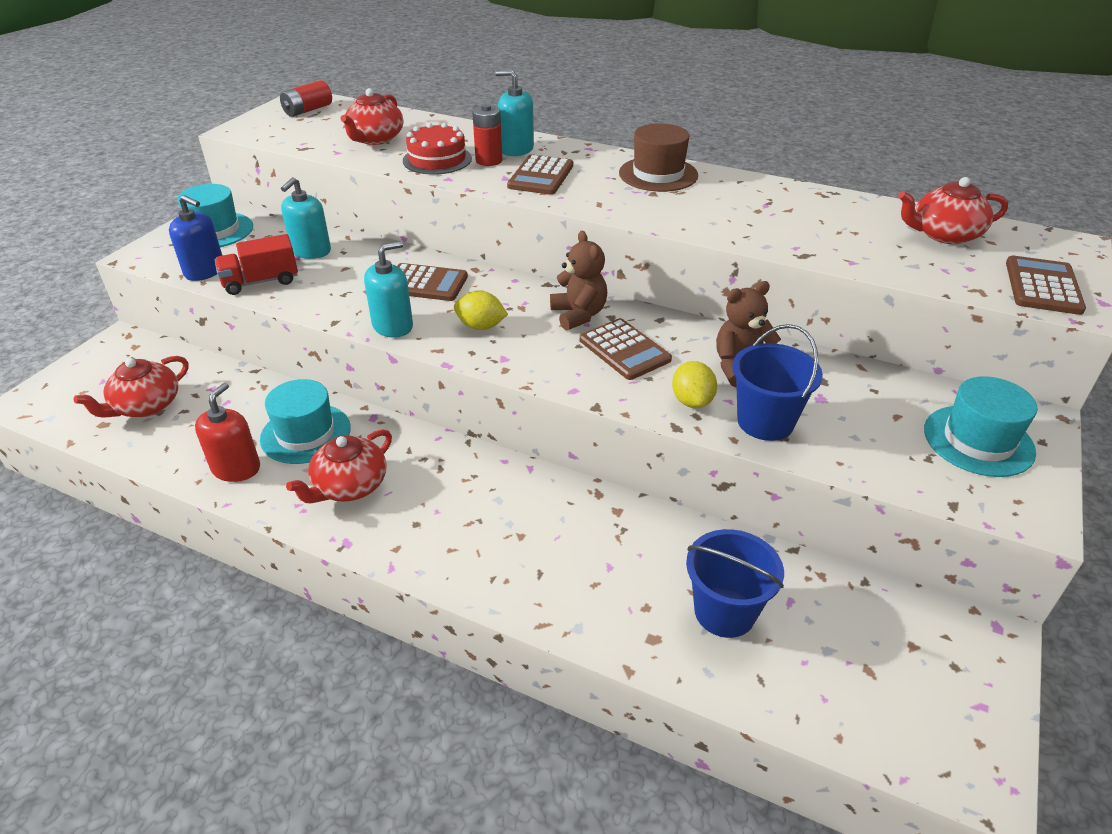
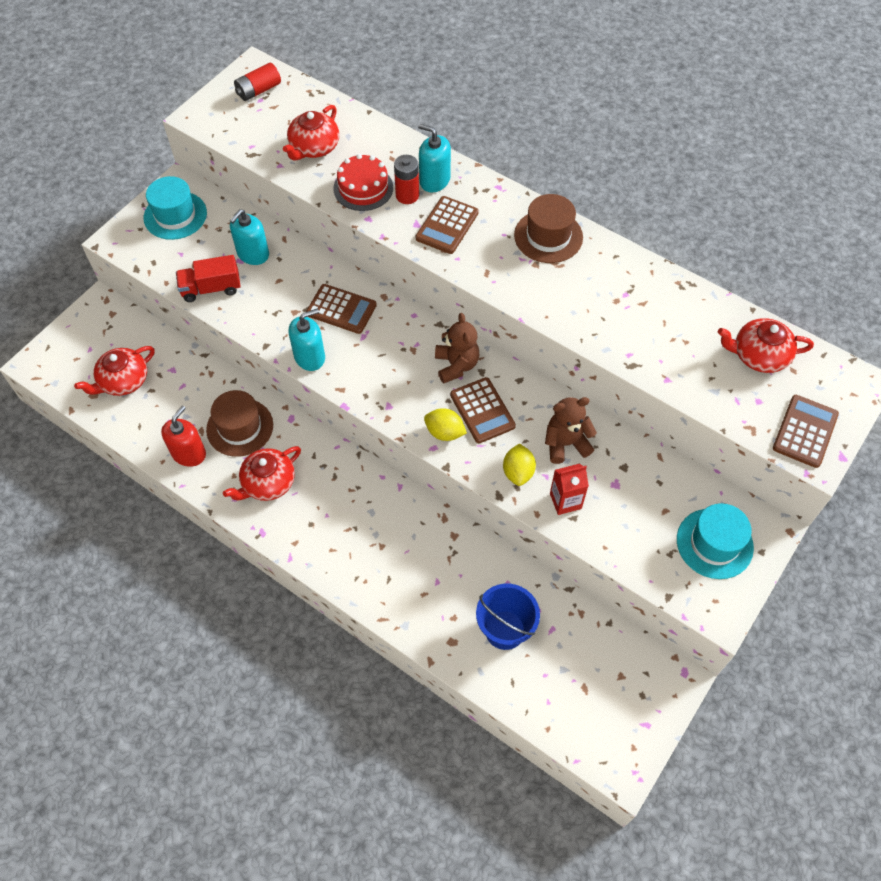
camera: 10 degrees right, 20 degrees up
blue soap dispenser [169,195,223,281] -> none
turquoise hat [260,379,351,464] -> brown hat [206,390,273,457]
yellow lemon [454,290,508,330] -> yellow lemon moved to [424,408,467,441]
blue bucket [732,324,823,441] -> red carton [550,464,589,515]

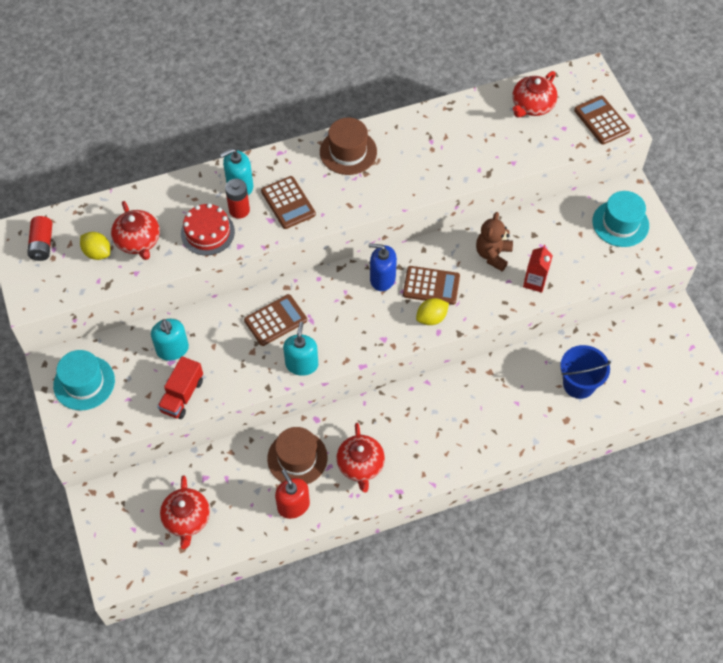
camera: 55 degrees left, 0 degrees up
brown teddy bear [435,313,479,384] -> blue soap dispenser [369,243,397,291]
yellow lemon [503,443,536,486] -> yellow lemon moved to [80,232,110,260]

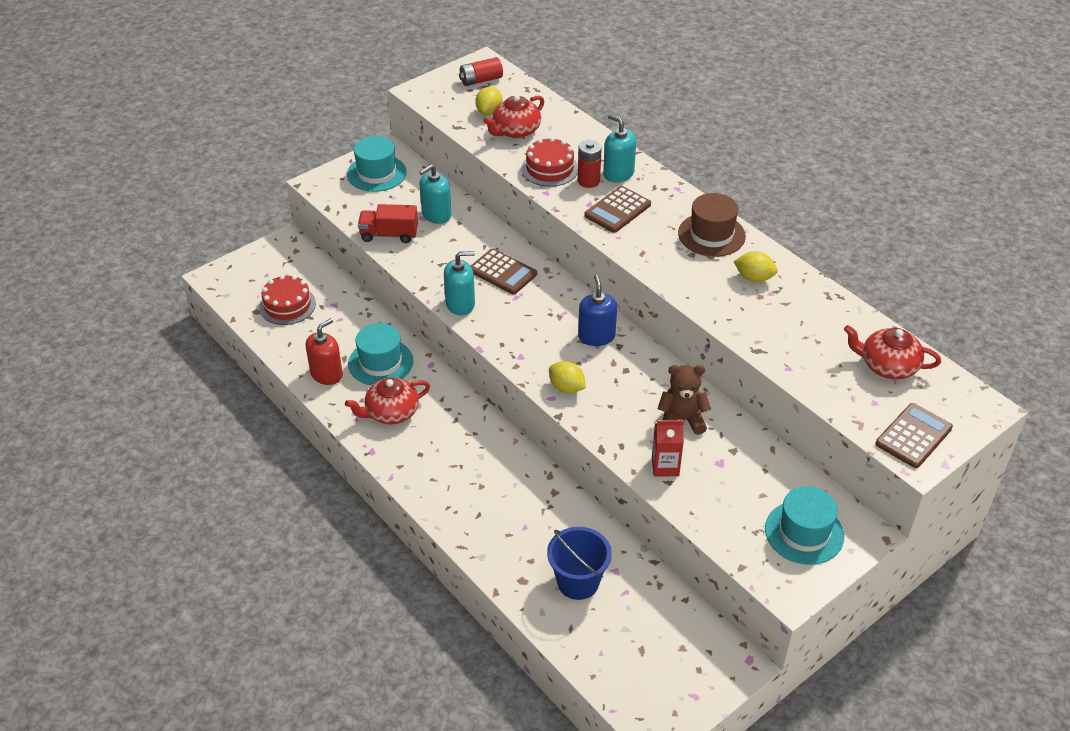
camera: 70 degrees right, 15 degrees down
red teapot [160,476,210,549] -> red cake [259,275,316,325]
brown hat [267,427,328,484] -> turquoise hat [348,323,413,386]
brown calculator [403,266,460,305] -> none
none -> yellow lemon [733,251,778,282]

